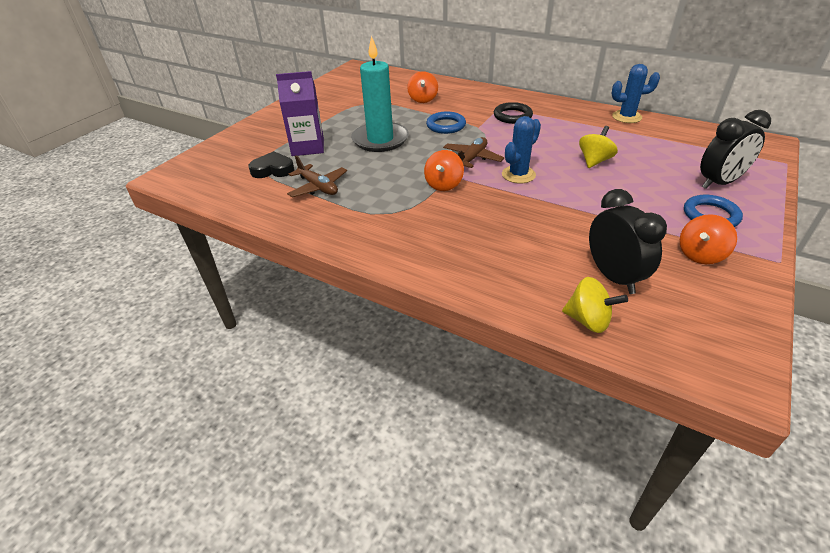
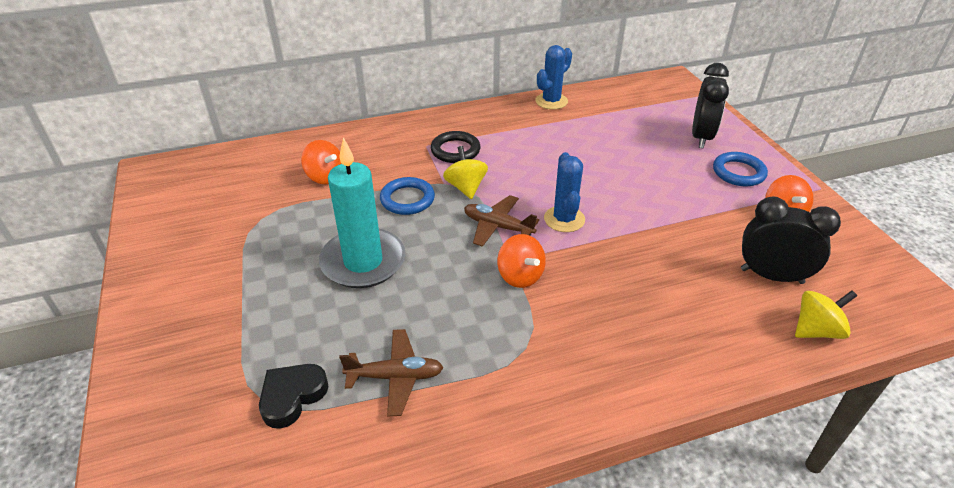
camera: 50 degrees left, 0 degrees up
purple carton [276,71,324,156] -> none
brown plane [443,137,504,168] -> brown plane turned 45 degrees counterclockwise [464,195,539,247]
yellow spinning top [579,126,618,168] -> yellow spinning top moved to [443,146,488,199]

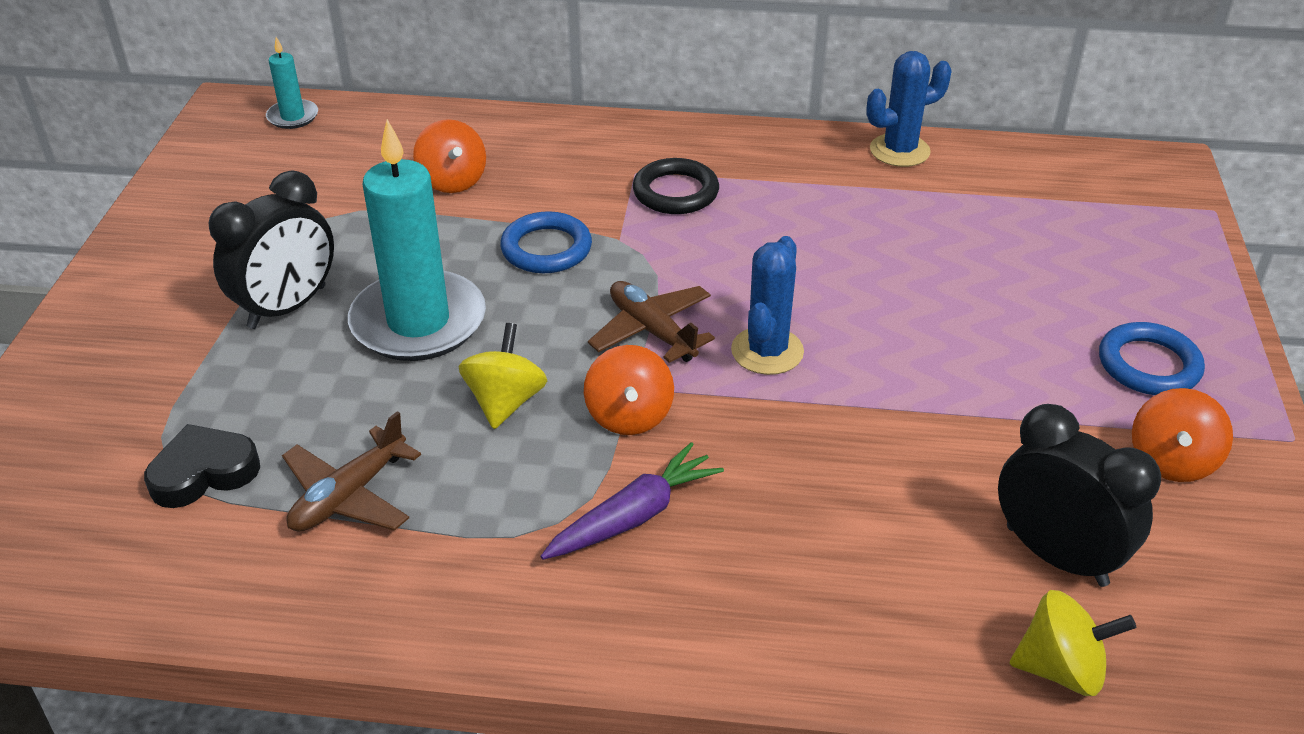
camera: 25 degrees right, 0 degrees up
brown plane [339,329,444,416] -> brown plane turned 105 degrees clockwise [282,411,421,531]
yellow spinning top [443,146,488,199] -> yellow spinning top moved to [459,323,547,429]
black clock [692,63,729,148] -> black clock moved to [208,170,334,329]
none -> turquoise candle [266,37,318,129]
none -> purple carrot [540,442,724,560]

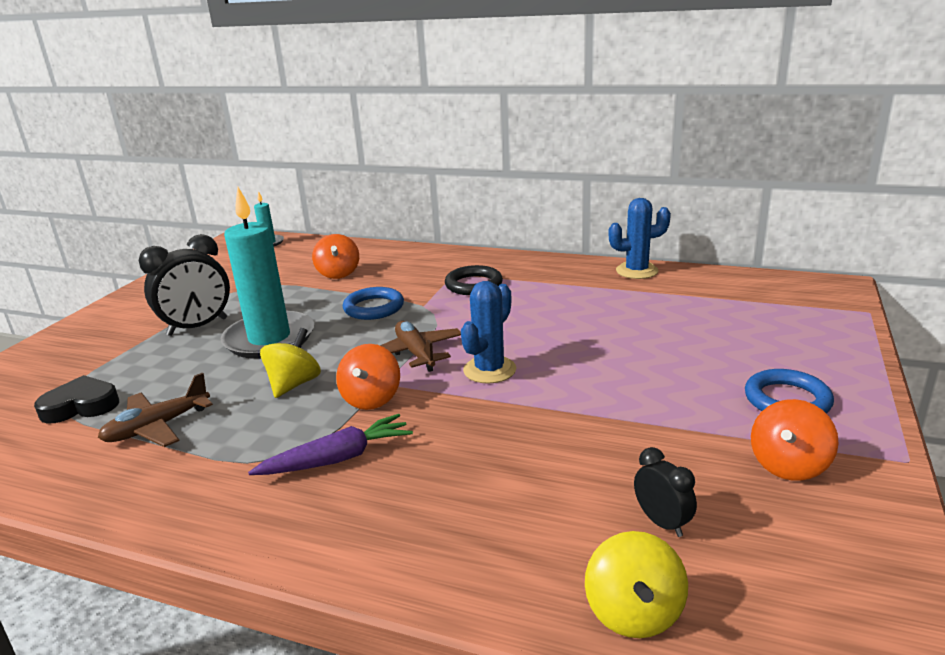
camera: 15 degrees right, 15 degrees down
black clock [998,404,1161,587] -> black clock [634,447,697,537], size x0.52
yellow spinning top [1010,590,1136,696] -> yellow spinning top turned 75 degrees clockwise [585,531,688,638]

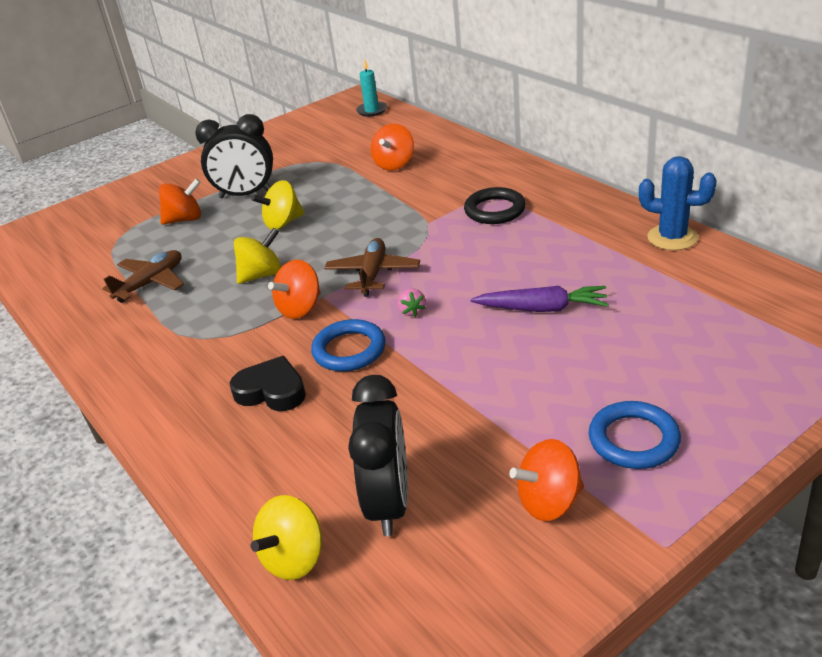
camera: 35 degrees right, 10 degrees up
black heart [34,375,119,424] -> black heart moved to [230,356,306,411]
brown plane [98,373,213,447] -> brown plane turned 135 degrees clockwise [102,250,184,303]
turquoise candle [220,187,314,359] -> yellow spinning top [251,180,305,230]
purple carrot [248,414,413,475] -> purple carrot moved to [470,286,609,312]
blue ring [343,287,404,320] -> blue ring moved to [311,319,386,371]
blue cactus [461,281,516,384] -> pink strawberry [398,289,426,317]
black clock [634,447,697,537] -> black clock [348,375,408,536], size x1.91
none -> orange spinning top [159,179,201,225]

